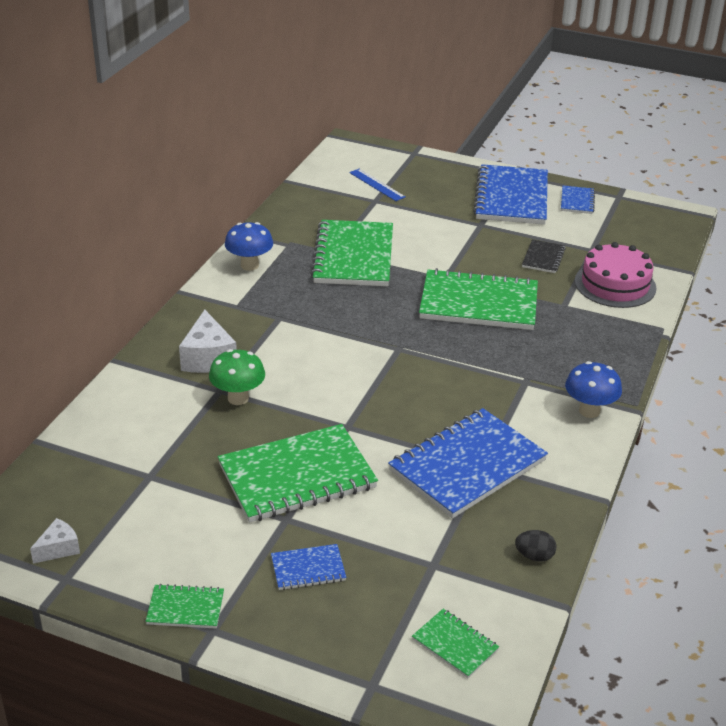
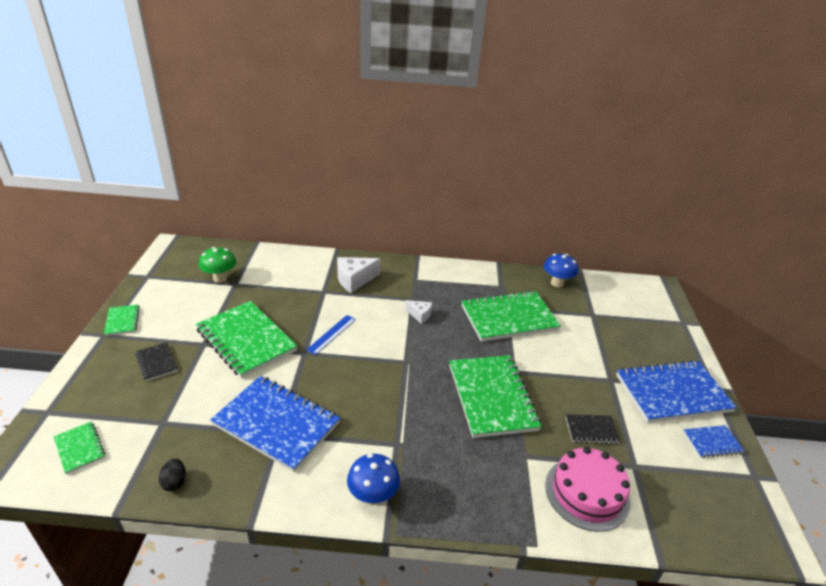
camera: 70 degrees right, 0 degrees up
white cheese [30,518,80,564] -> white cheese moved to [405,300,432,324]
green mushroom [209,349,265,405] -> green mushroom moved to [199,247,236,283]
blue mushroom [225,222,273,271] -> blue mushroom moved to [544,254,578,287]
blue notebook [271,544,346,590] -> black notebook [136,342,178,381]
blue ruler [349,169,406,201] -> blue ruler moved to [306,315,356,355]
green notebook [412,609,499,678] -> green notebook turned 60 degrees counterclockwise [54,421,105,474]

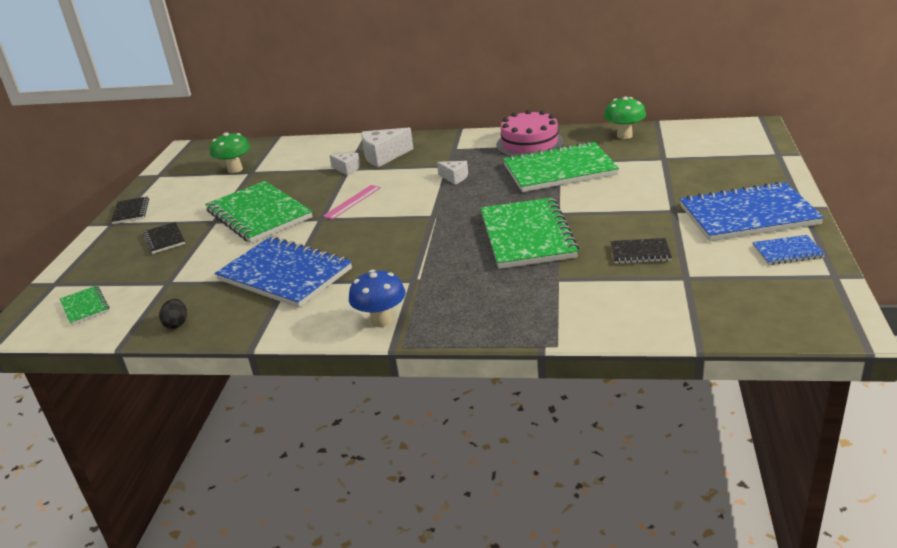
camera: 10 degrees right, 5 degrees down
green notebook [104,305,140,336] -> black notebook [111,196,149,224]
blue ruler [306,315,356,355] -> pink ruler [323,185,381,219]
blue mushroom [544,254,578,287] -> green mushroom [604,96,646,139]
pink cake [545,447,630,532] -> pink cake moved to [496,110,564,157]
none -> white cheese [329,153,360,175]

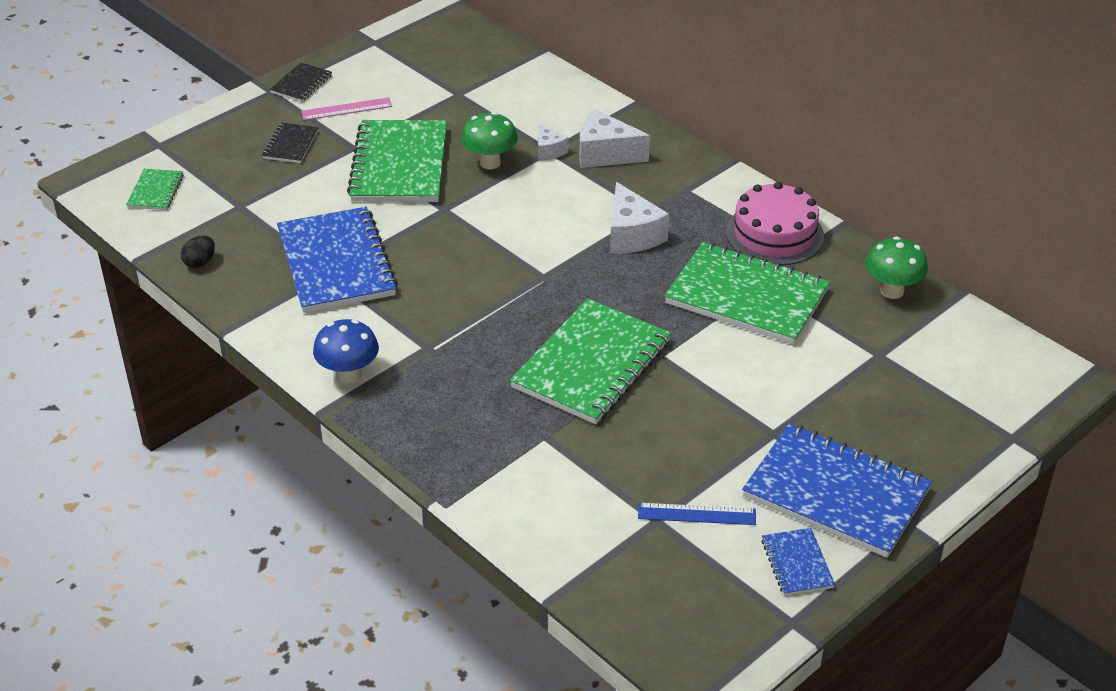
camera: 35 degrees right, 10 degrees up
green mushroom [210,132,250,173] -> green mushroom moved to [461,112,518,169]
pink ruler [323,185,381,219] -> pink ruler moved to [301,97,392,120]
white cheese [437,161,468,184] -> white cheese [610,182,669,253], size x1.73
black notebook [610,238,672,264] -> none
blue notebook [752,235,825,265] -> blue notebook turned 45 degrees clockwise [761,528,835,596]
none -> blue ruler [638,503,756,525]

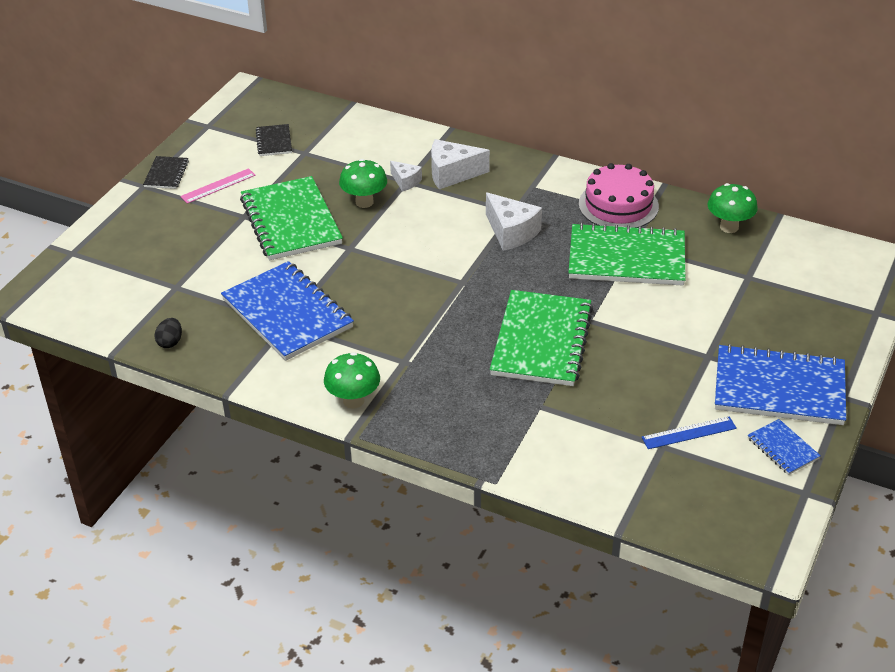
camera: 20 degrees left, 0 degrees up
green notebook [126,169,184,210] -> none
black notebook [262,123,319,163] -> black notebook moved to [255,124,292,156]
blue mushroom [313,319,379,384] -> green mushroom [324,352,380,409]

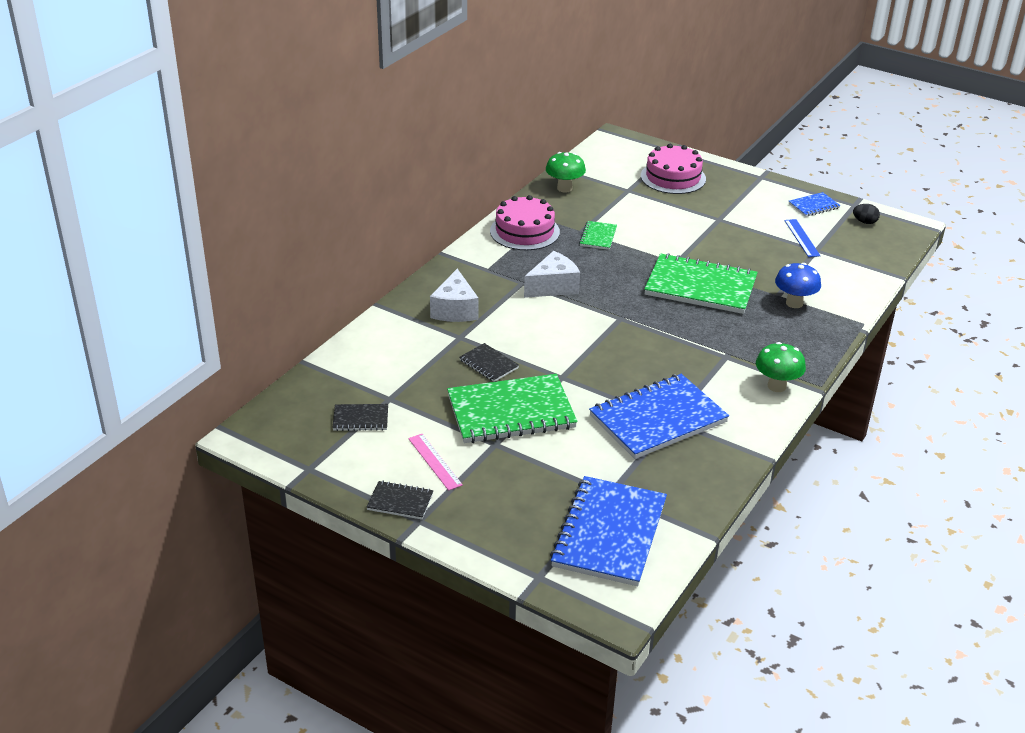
camera: 85 degrees left, 5 degrees down
black egg [155,318,182,348] -> black egg moved to [853,204,880,224]
green mushroom [339,159,387,208] -> black notebook [459,343,519,382]
white cheese [390,161,422,192] -> none
green notebook [568,223,685,286] -> green notebook [579,221,617,250], size x0.46
blue notebook [715,344,846,425] -> blue notebook moved to [550,476,667,586]
none -> pink cake [641,144,706,194]
none -> blue mushroom [775,263,821,308]

